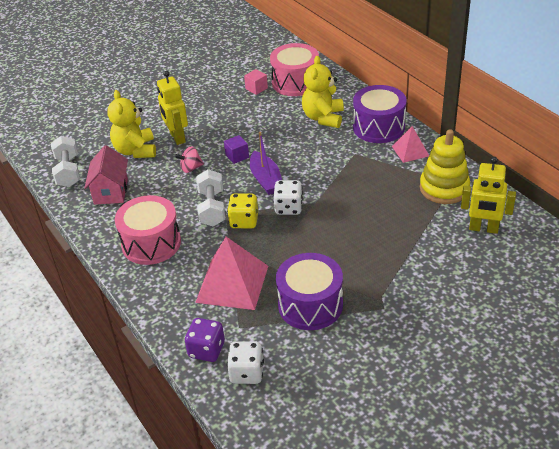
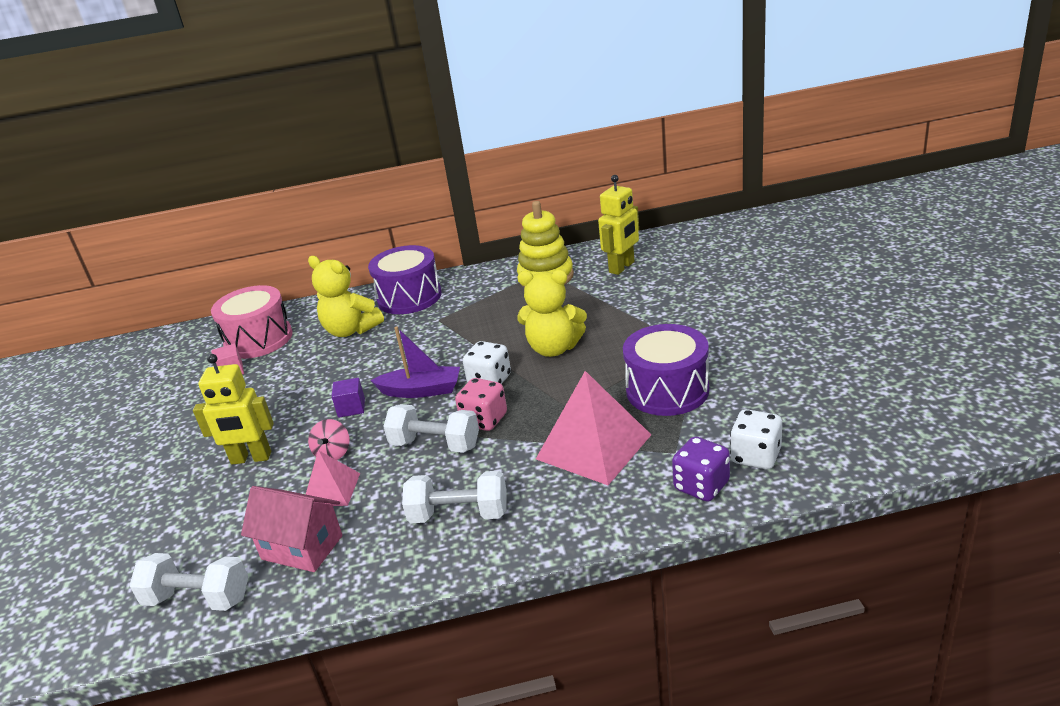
camera: 65 degrees left, 10 degrees down
yellow teddy bear [107,90,156,158] -> yellow teddy bear moved to [517,270,587,357]
pink drum [115,195,181,265] -> white dumbbell [402,471,507,523]
yellow dice [227,193,258,229] -> pink dice [455,378,507,431]
pink pyramid [392,126,429,163] -> pink pyramid moved to [306,450,360,506]

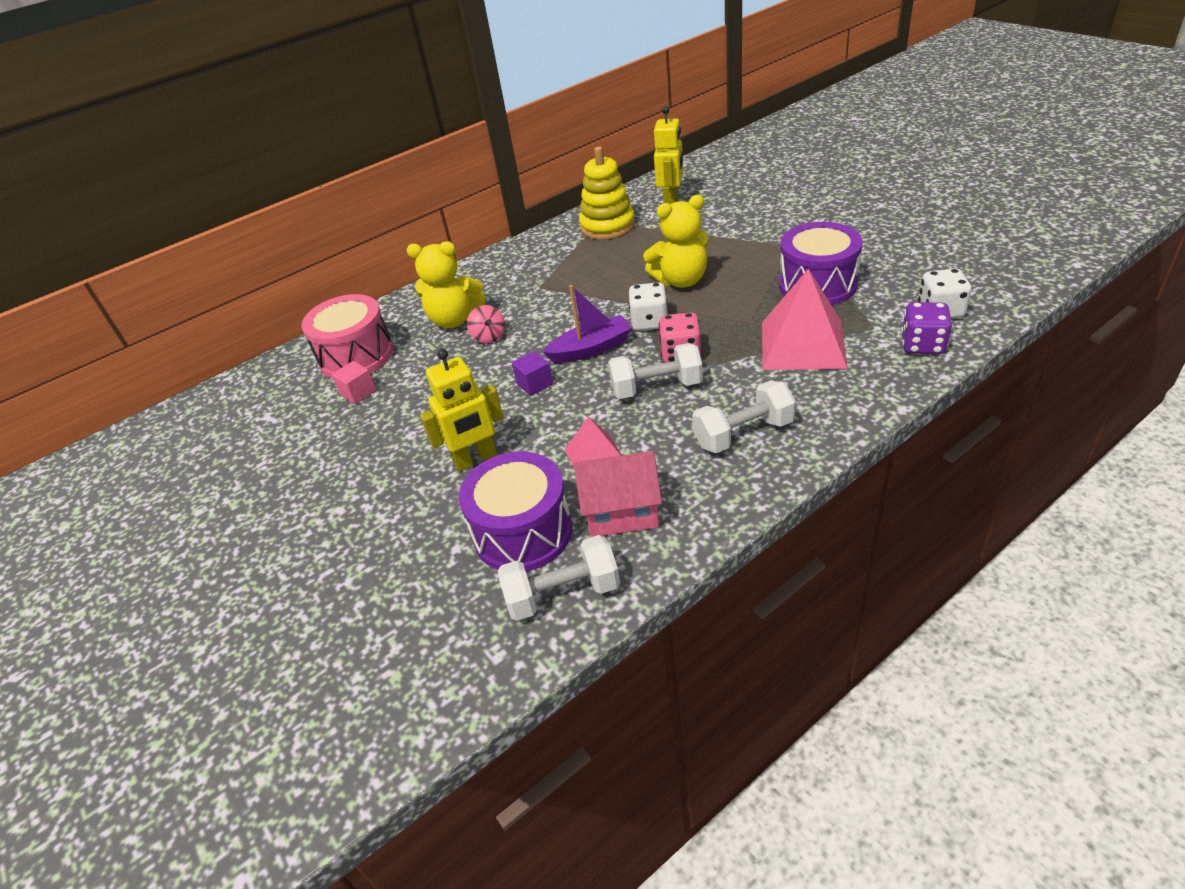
camera: 25 degrees left, 10 degrees up
pink spinning top [308,419,350,460] -> pink spinning top moved to [467,305,505,343]
purple drum [368,245,442,314] -> purple drum moved to [459,451,572,572]

